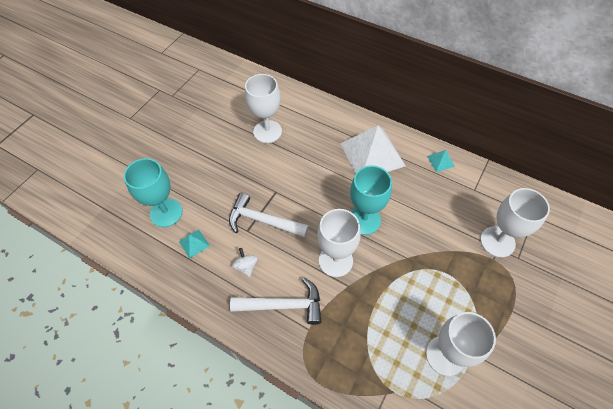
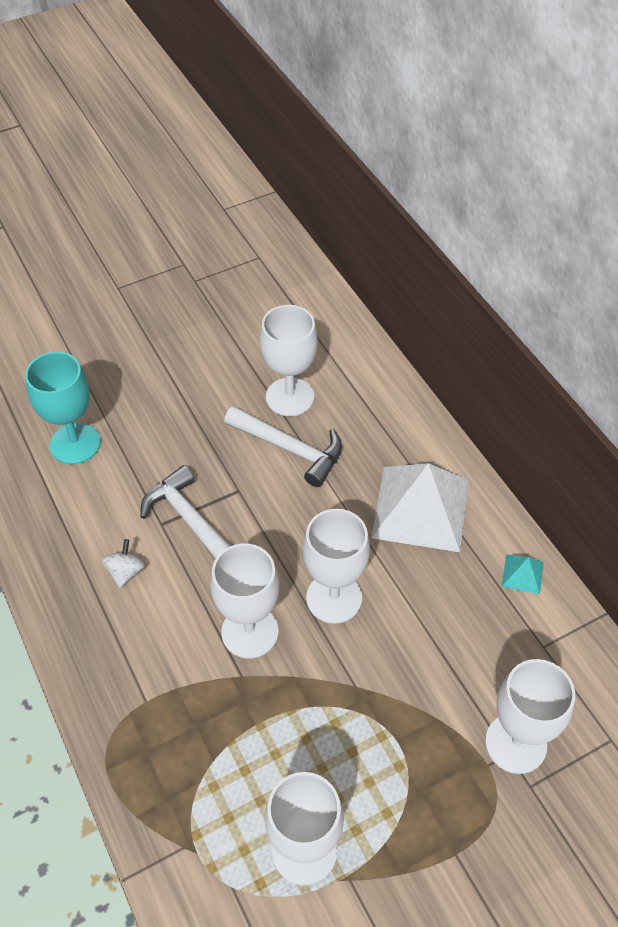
camera: 30 degrees right, 5 degrees down
turquoise pyramid [179,230,210,258] -> none
white hammer [230,277,322,325] -> white hammer moved to [224,406,342,487]
turquoise goblet [350,165,392,235] -> white goblet [303,509,370,624]

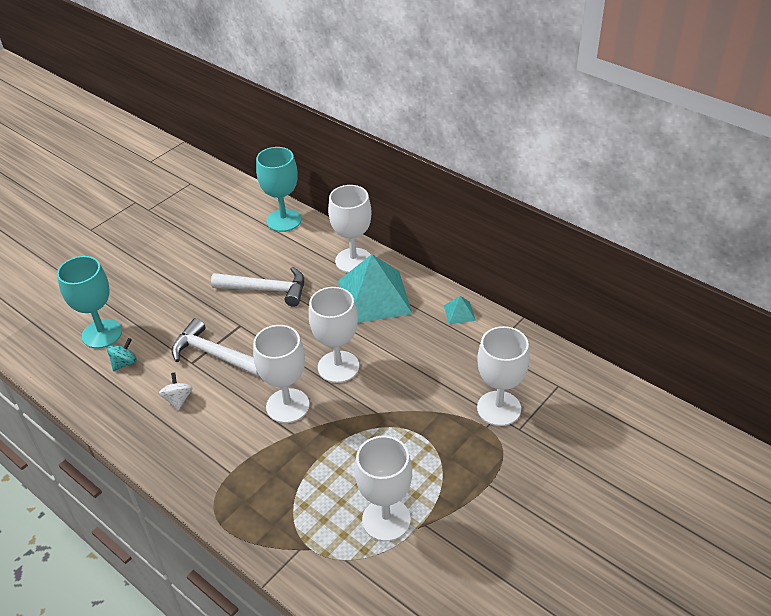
camera: 20 degrees left, 10 degrees down
white goblet [260,305,317,416] -> white goblet moved to [328,185,372,273]
white pyramid [371,463,469,552] -> turquoise pyramid [338,254,412,323]
none -> turquoise spinning top [107,338,137,371]
none -> turquoise goblet [256,147,301,232]

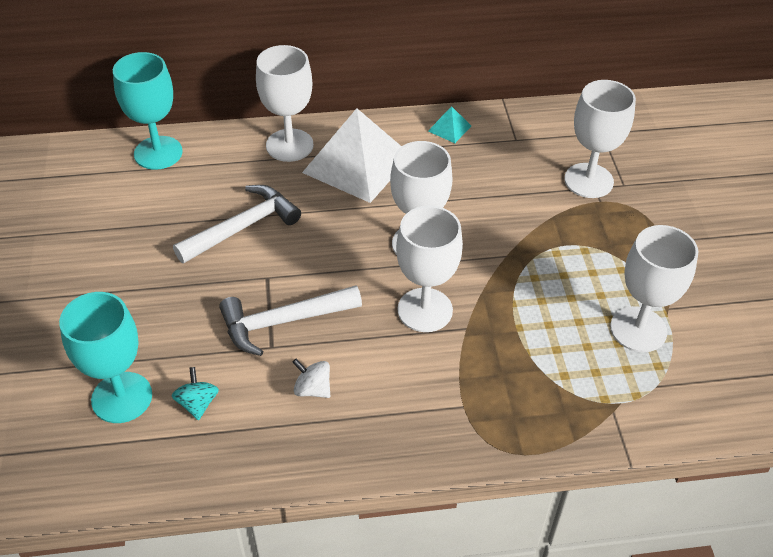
camera: 50 degrees left, 5 degrees up
turquoise pyramid [338,254,412,323] -> white pyramid [302,108,402,203]

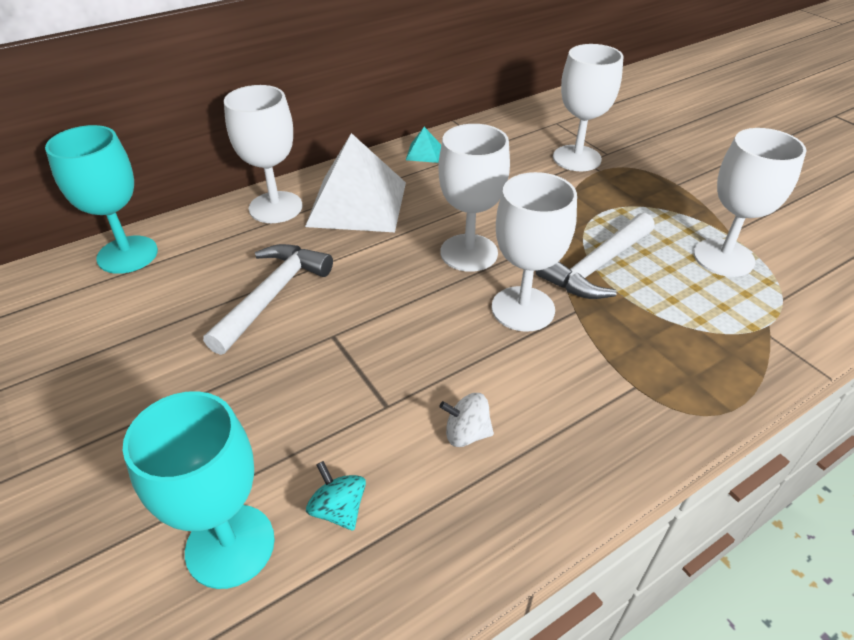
camera: 25 degrees left, 5 degrees down
white hammer [219,286,362,356] -> white hammer moved to [536,213,655,299]

